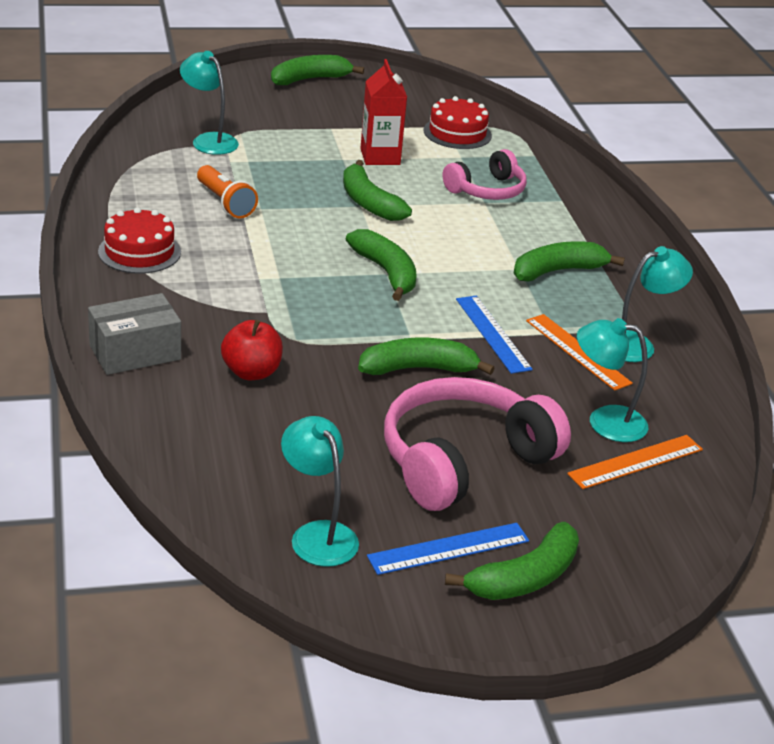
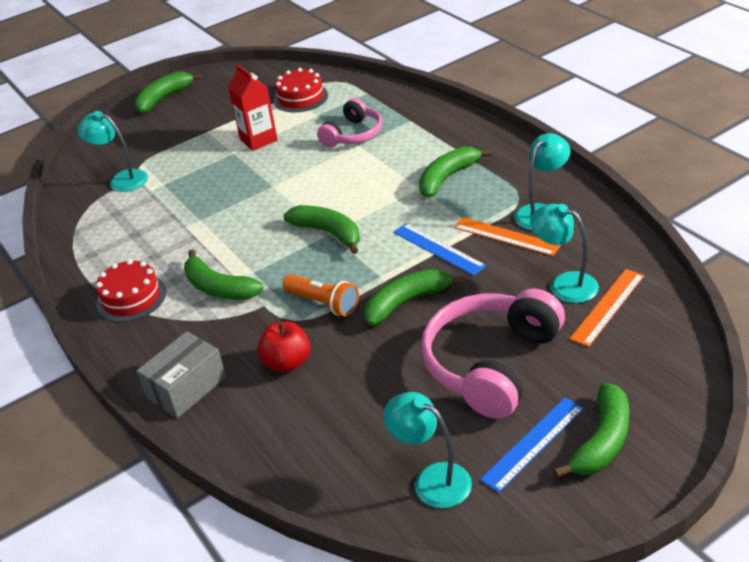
camera: 15 degrees left, 5 degrees up
orange flashlight [197,165,258,218] -> orange flashlight moved to [283,274,359,317]
green banana [343,160,412,221] -> green banana moved to [184,249,264,300]
turquoise lamp [577,318,648,442] -> turquoise lamp turned 45 degrees clockwise [530,204,599,303]

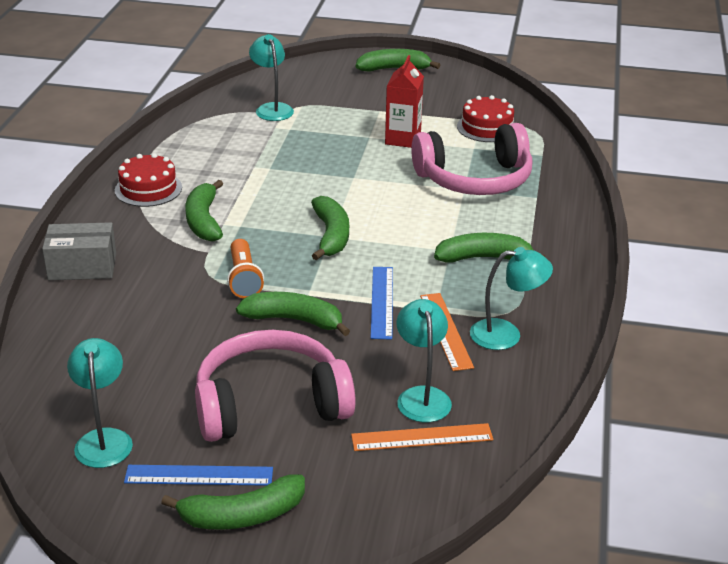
camera: 40 degrees right, 5 degrees down
red apple [257,321,310,373] -> none
pink headphones [317,98,382,147] -> pink headphones [411,123,532,195], size x1.67

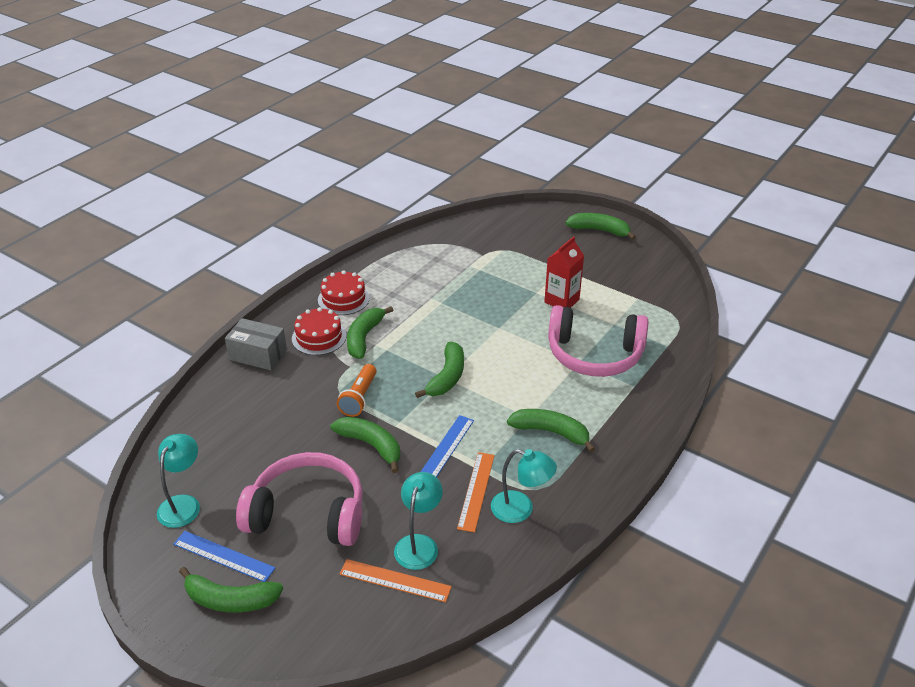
camera: 25 degrees right, 5 degrees up
turquoise lamp [249,34,294,121] -> none
red cake [457,95,515,142] -> red cake moved to [292,307,347,355]

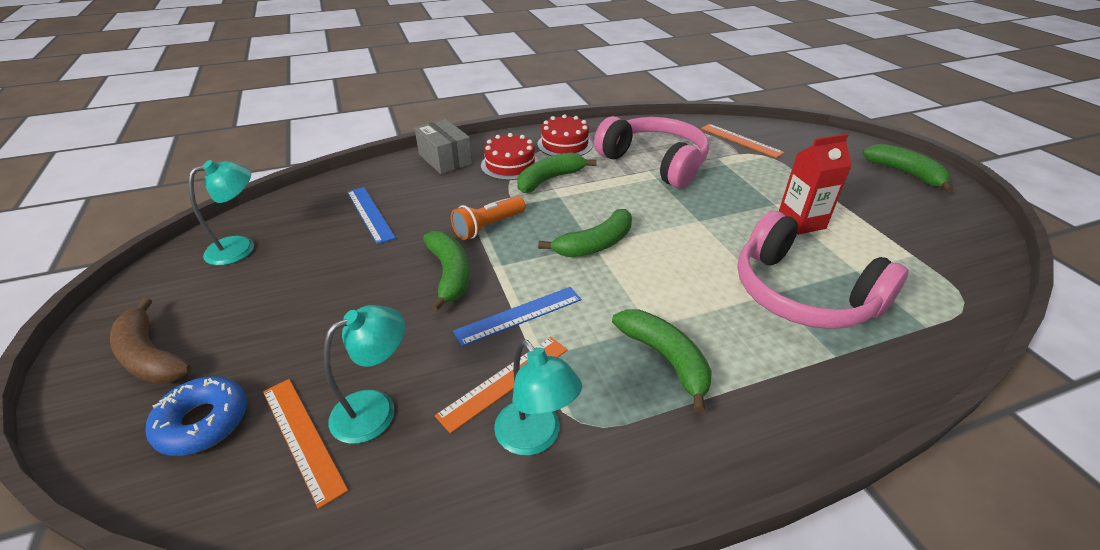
camera: 35 degrees right, 0 degrees up
blue ruler [173,531,275,582] -> blue ruler moved to [347,187,396,244]
green banana [179,567,283,612] -> brown banana [110,298,191,384]
pink headphones [236,452,363,546] -> pink headphones moved to [594,116,709,188]
none -> blue donut [146,376,247,456]
none -> orange ruler [701,124,785,158]

